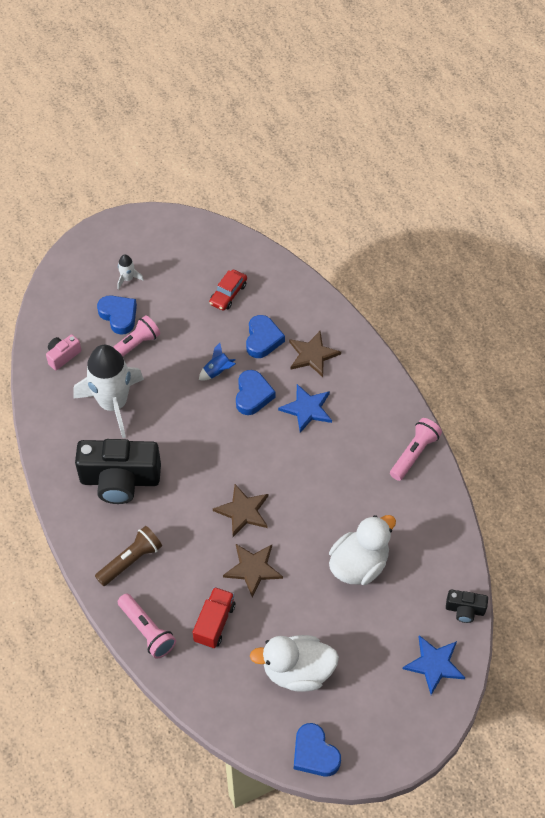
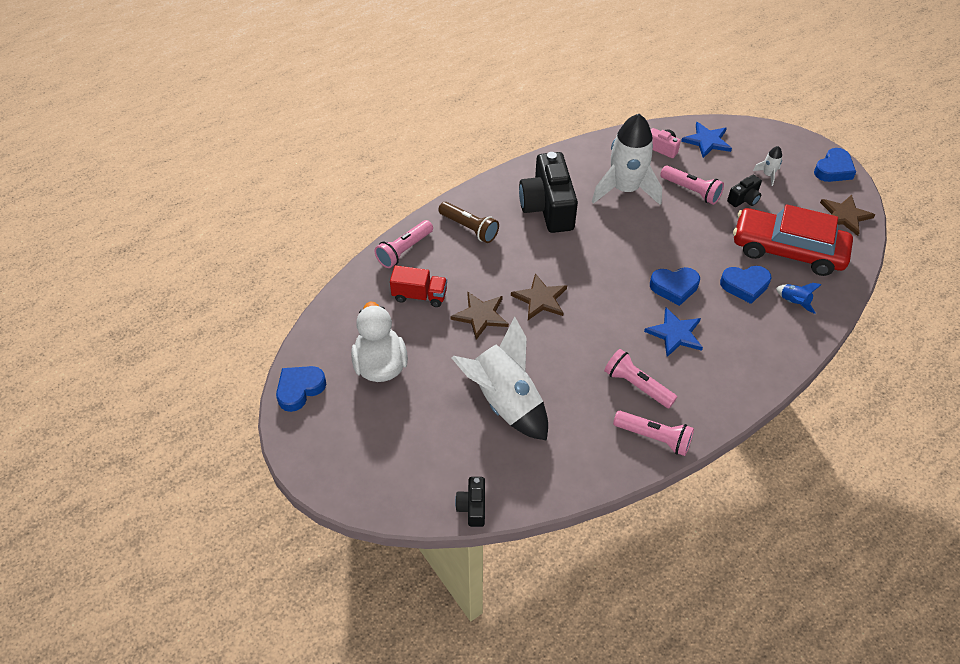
camera: 80 degrees right, 5 degrees down
blue heart [97,296,137,335] -> blue heart moved to [814,148,856,182]
blue rocket [199,343,236,380] -> blue rocket moved to [776,283,822,314]
red car [209,270,247,311] -> red car [733,204,853,276], size x2.22
brown star [289,331,341,377] -> brown star moved to [820,195,875,236]
white duck [329,515,396,585] -> white rocket [452,317,548,441]
blue star [403,635,465,695] -> blue star moved to [681,122,732,158]
none -> pink flashlight [604,349,677,408]
none -> black camera [727,175,762,207]

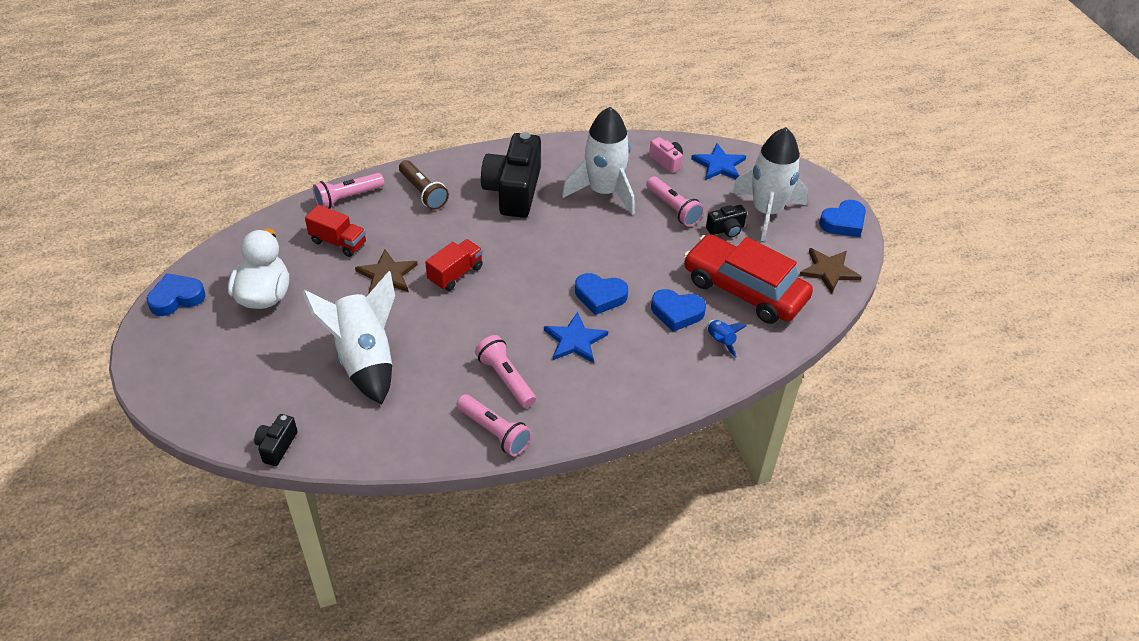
camera: 15 degrees right, 5 degrees down
brown star [511,274,567,320] -> red truck [425,239,483,291]
white rocket [753,146,782,186] -> white rocket [732,127,808,241], size x2.48

